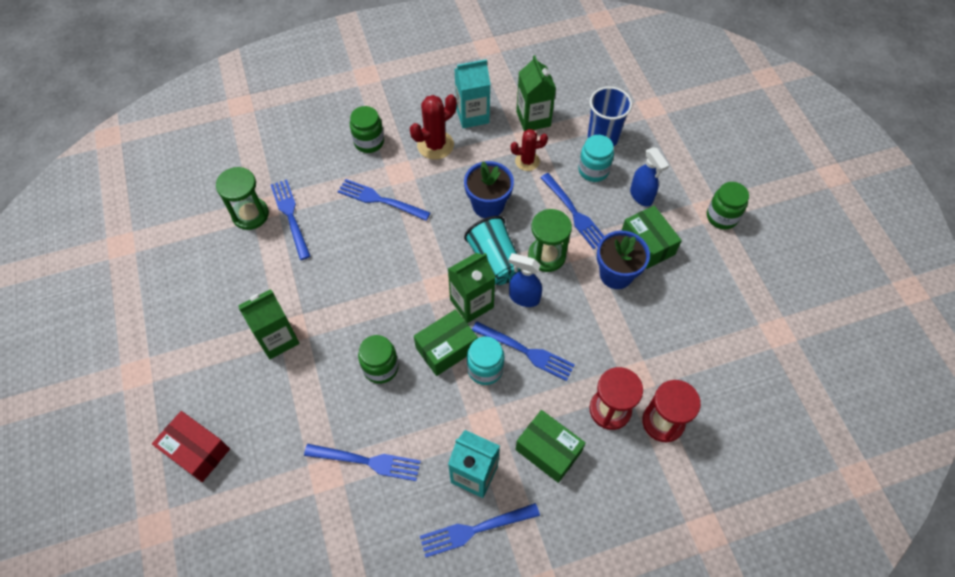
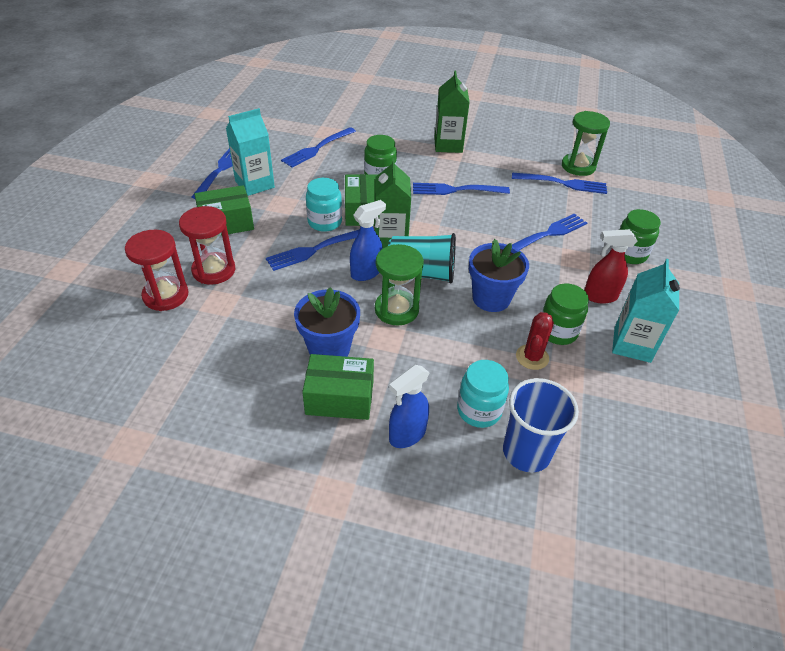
camera: 120 degrees right, 15 degrees down
red box [152,411,230,482] -> none
red cactus [410,94,457,160] -> red spray bottle [584,229,637,304]
green carton [516,55,556,131] -> none
blue fork [540,173,604,249] -> blue fork moved to [413,183,510,195]
blue spray bottle [630,147,669,207] -> blue spray bottle turned 45 degrees counterclockwise [389,365,429,448]
green jar [707,182,749,229] -> green jar moved to [542,283,589,345]

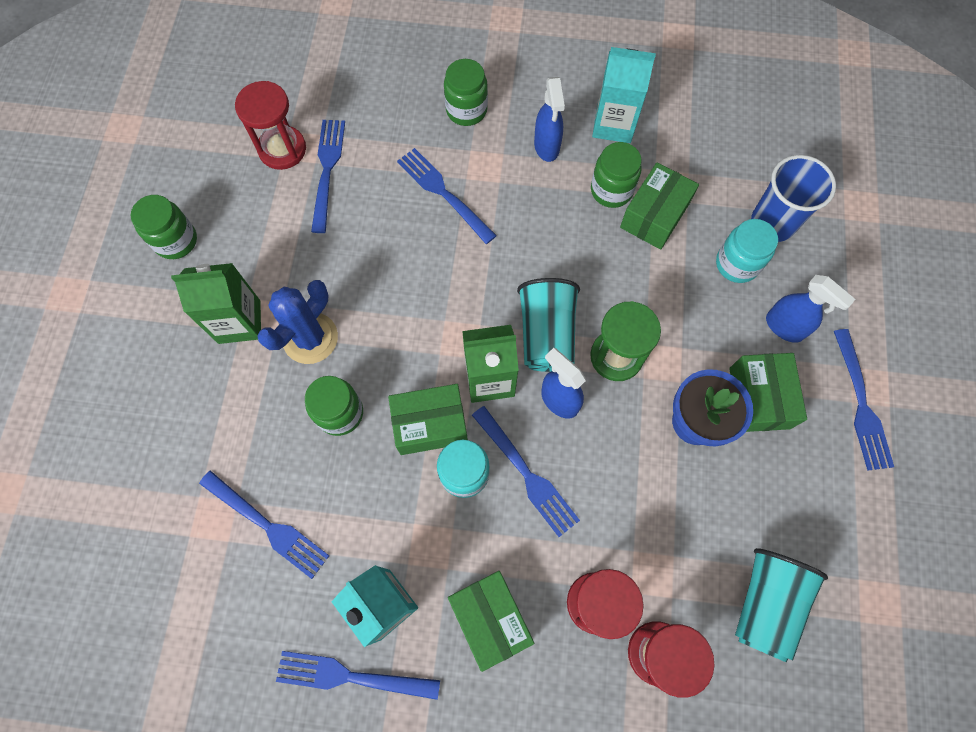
camera: 95 degrees left, 25 degrees up
blue fork [413,183,510,195] -> blue fork moved to [834,329,894,471]
blue flower pot [469,239,529,312] -> none
red cactus [516,312,554,370] -> green box [620,163,699,250]
green hourglass [562,111,610,176] -> red hourglass [235,81,306,170]
red spray bottle [584,229,637,304] -> blue spray bottle [534,77,565,162]
none -> green jar [131,195,197,259]
none -> blue cactus [257,280,338,364]
none -> turquoise cup [735,548,828,662]

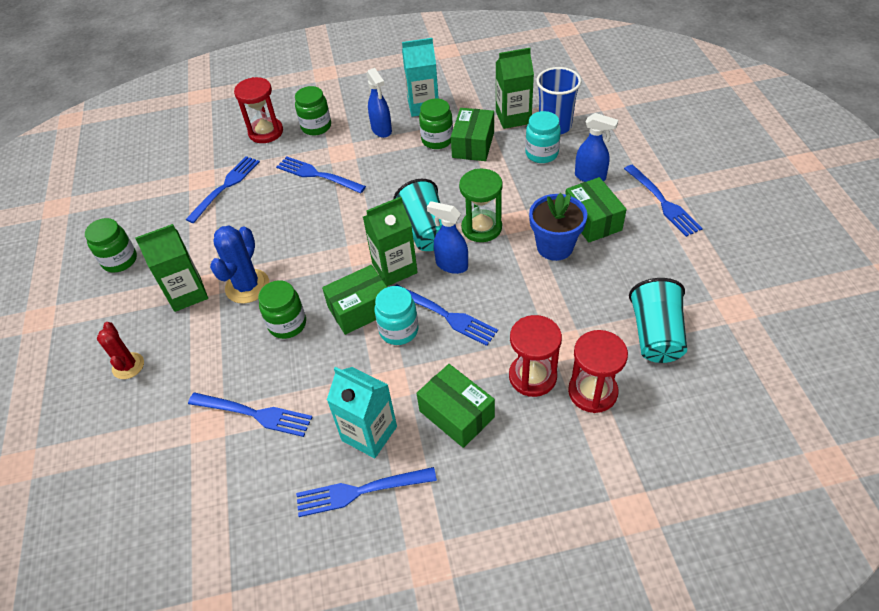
camera: 15 degrees left, 20 degrees down
red hourglass [235,81,306,170] -> red hourglass moved to [234,77,283,143]
blue fork [311,120,345,233] -> blue fork turned 45 degrees clockwise [185,156,260,223]
none -> red cactus [97,322,144,379]
none -> green carton [496,48,534,129]

